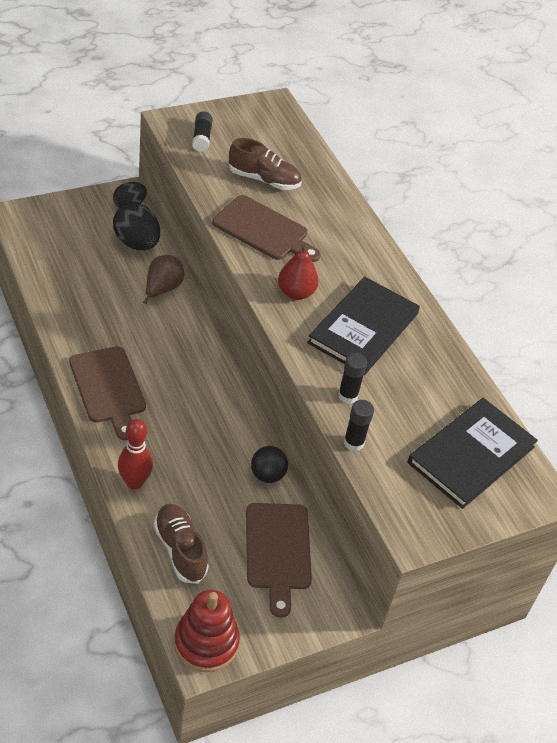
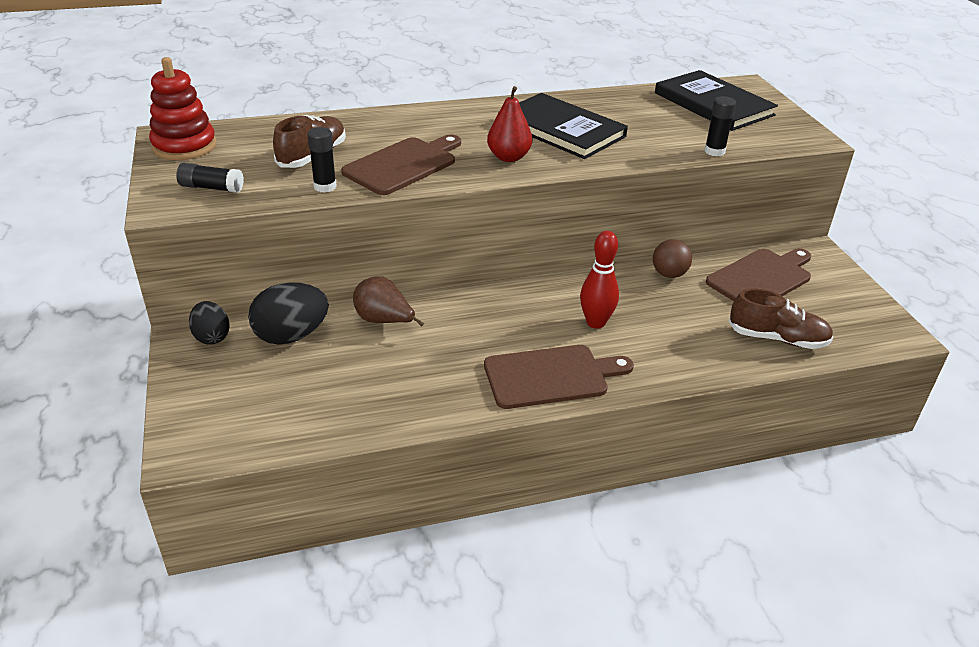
camera: 75 degrees left, 10 degrees down
red bowling pin [118,419,153,489] -> red bowling pin moved to [580,231,619,329]
brown shoe [154,504,209,584] -> brown shoe turned 150 degrees counterclockwise [728,289,833,349]
red stacking toy [174,590,240,672] -> red stacking toy moved to [149,57,216,160]
brown cutting board [246,503,312,618] -> brown cutting board turned 45 degrees counterclockwise [706,248,811,301]
black ball [251,446,288,483] -> brown ball [653,239,692,278]
black glue stick [338,353,367,404] -> black glue stick moved to [307,127,337,193]

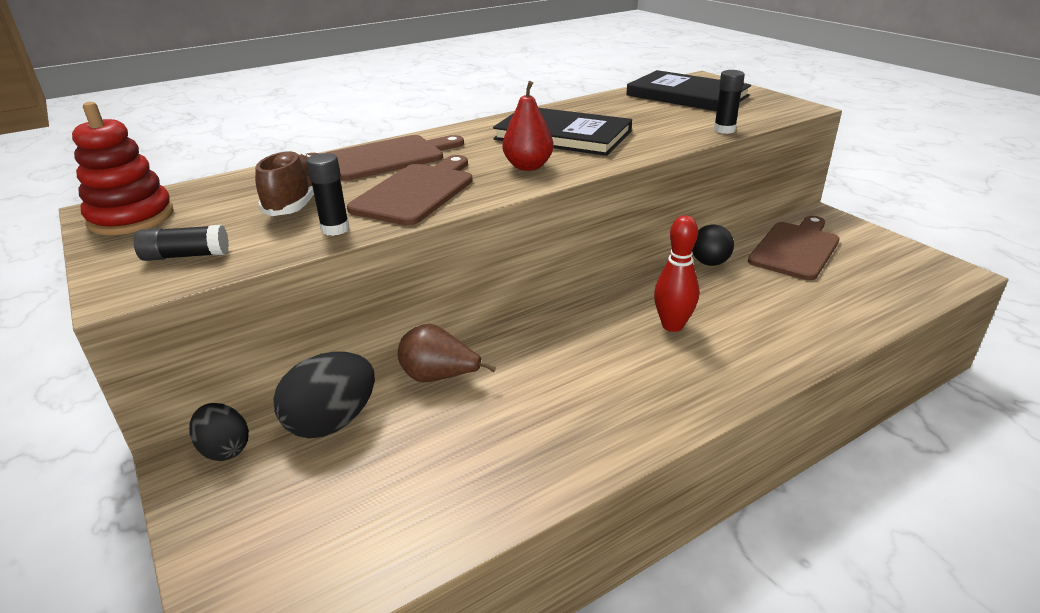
camera: 15 degrees left, 5 degrees down
brown cutting board [484,345,634,409] -> brown cutting board moved to [326,135,464,181]
brown ball [653,239,692,278] -> black ball [692,225,734,266]
brown shoe [728,289,833,349] -> none

